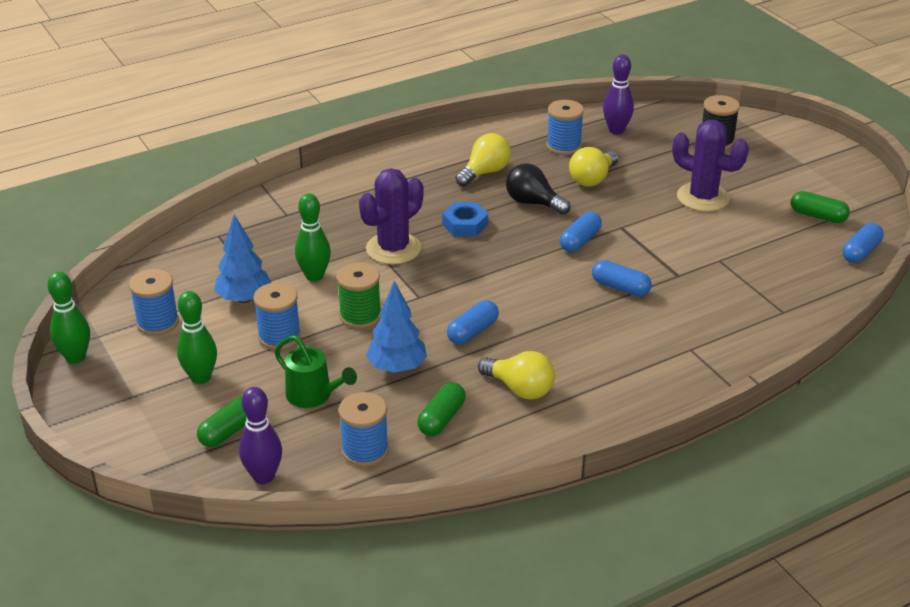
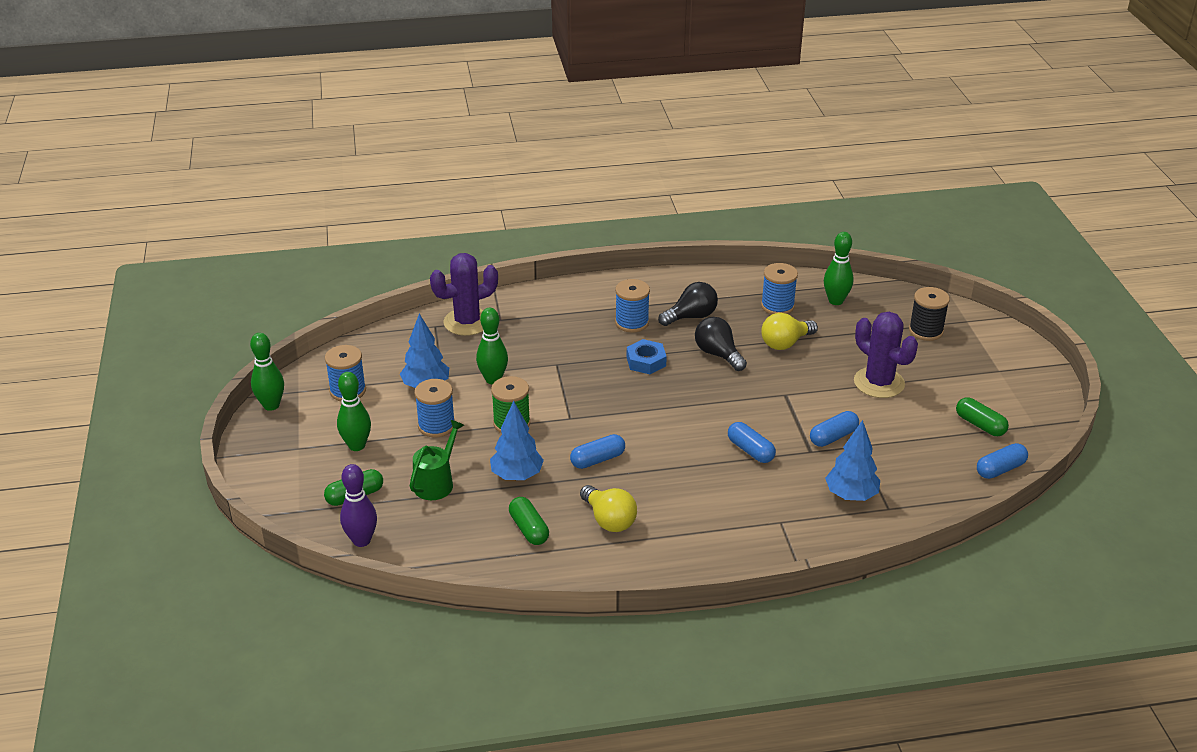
camera: 20 degrees right, 0 degrees up
green watering can [275,335,357,408] -> green watering can turned 120 degrees counterclockwise [410,420,464,500]
blue spool [339,392,389,467] -> blue spool moved to [615,279,650,333]
purple cactus [359,168,423,265] -> purple cactus moved to [430,253,498,336]
green capsule [417,382,466,436] -> green capsule turned 75 degrees counterclockwise [509,497,549,545]
yellow light bulb [456,133,511,187] -> black light bulb [658,282,718,326]
blue capsule [560,212,602,252] -> blue capsule moved to [810,411,859,447]
purple bowling pin [603,55,634,134] -> green bowling pin [824,232,853,305]
none -> blue tree [825,420,880,501]

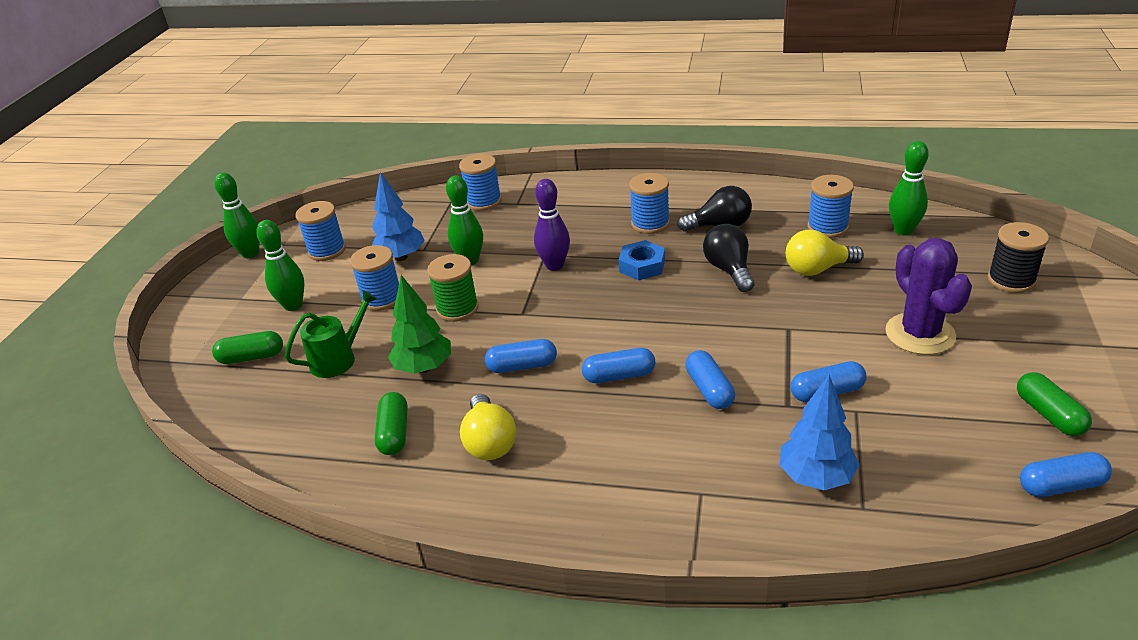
camera: 25 degrees right, 0 degrees up
purple bowling pin [340,464,377,547] -> purple bowling pin moved to [534,179,570,271]
purple cactus [430,253,498,336] -> blue spool [459,154,502,211]
blue tree [490,401,544,480] -> green tree [388,275,451,374]
none -> blue capsule [582,348,655,383]

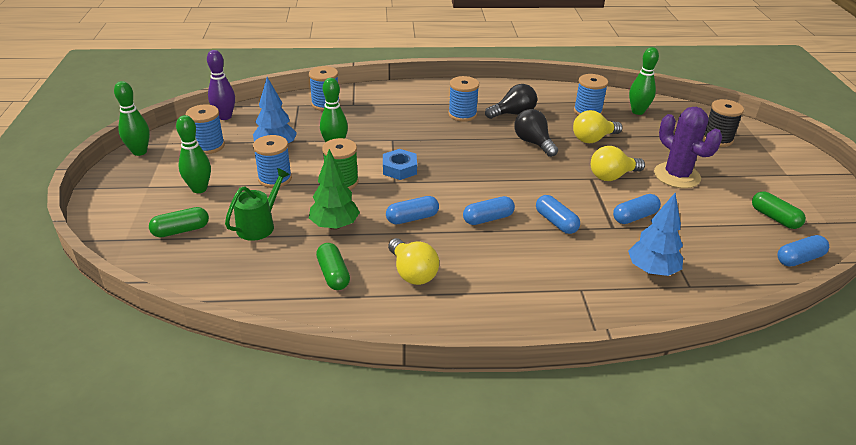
camera: 20 degrees left, 0 degrees up
purple bowling pin [534,179,570,271] -> purple bowling pin moved to [207,50,235,120]
blue nut [619,240,665,280] -> blue nut moved to [383,149,417,180]
none -> yellow light bulb [591,146,645,181]

